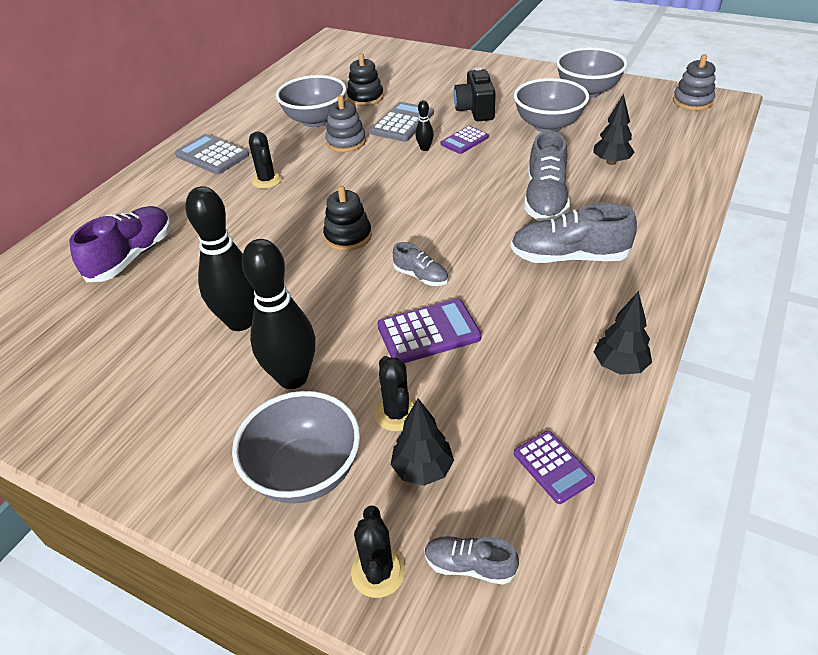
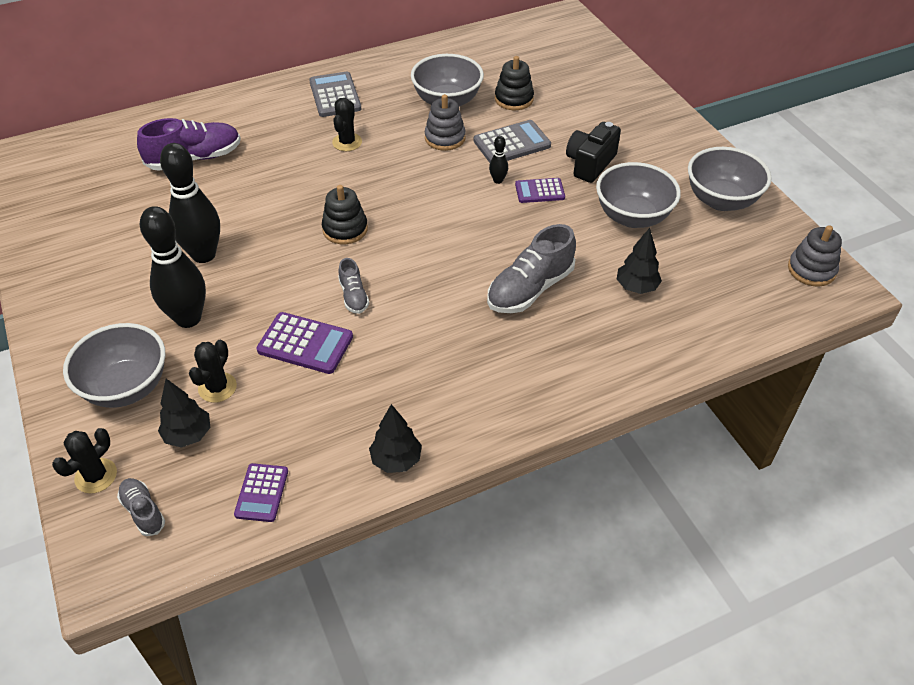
camera: 35 degrees right, 5 degrees up
grey shoe [510,202,637,263] -> none

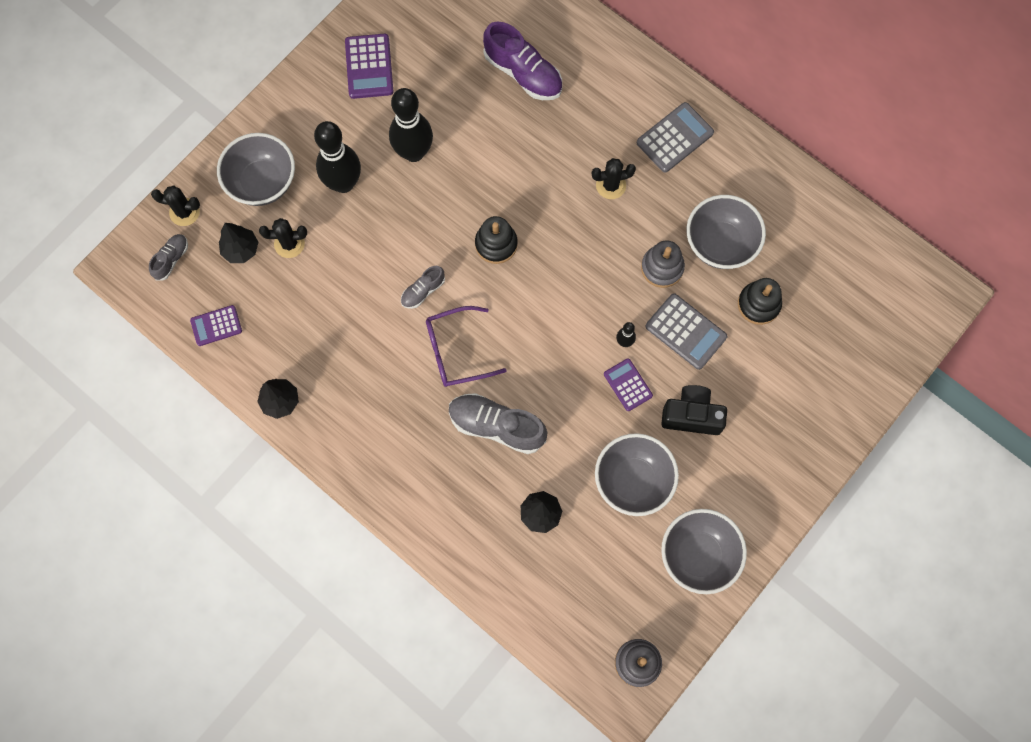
camera: 65 degrees right, 25 degrees up
purple calculator [256,312,353,374] -> purple calculator moved to [345,34,393,99]
none -> purple glasses [426,306,507,387]

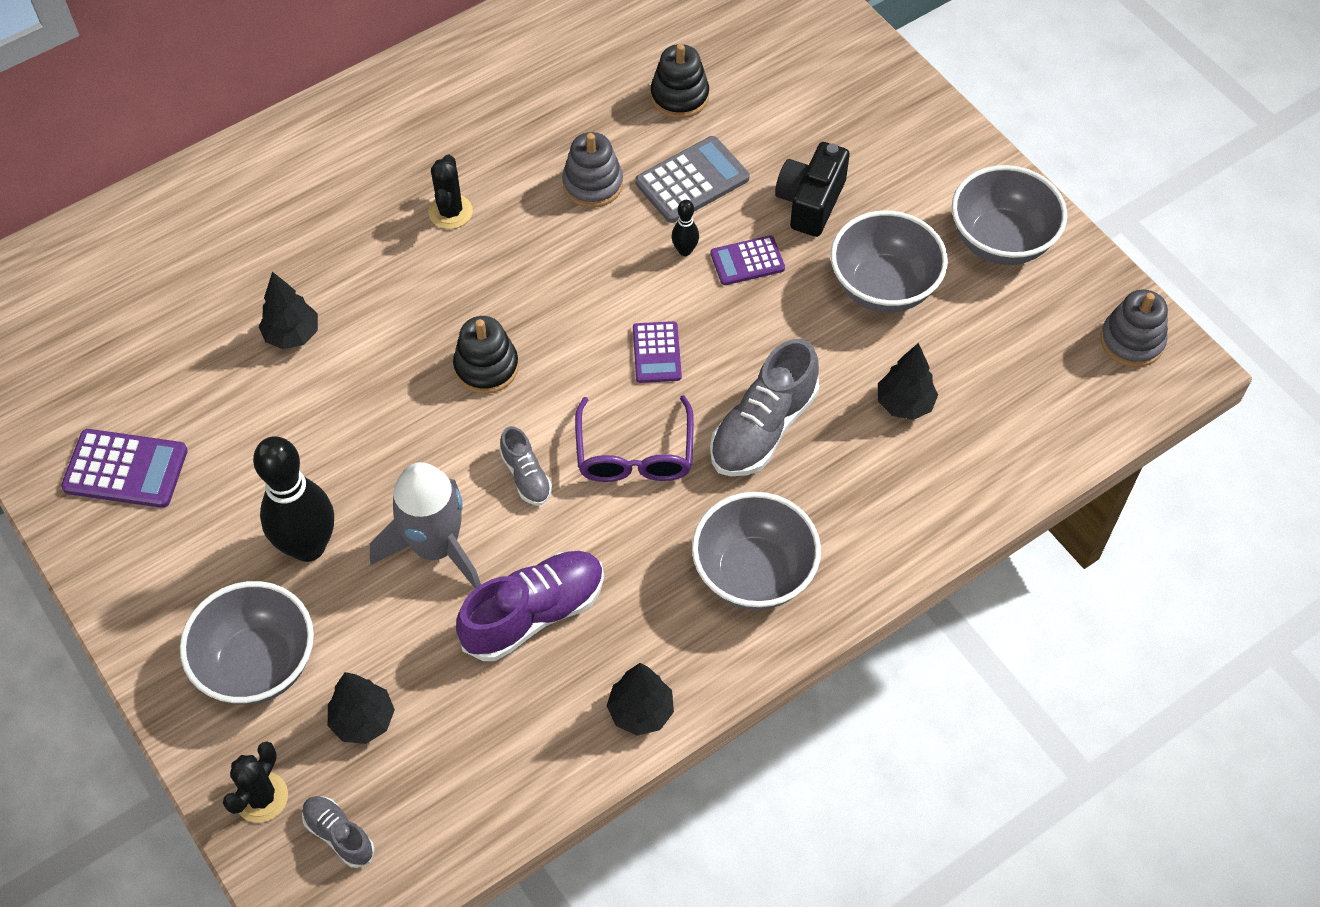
camera: 75 degrees left, 15 degrees down
purple calculator [190,305,242,346] -> purple calculator moved to [633,321,682,383]
black cactus [259,218,307,258] -> none
black bowling pin [389,88,433,162] -> none
purple shoe [483,22,562,100] -> purple shoe moved to [456,551,604,661]
grey calculator [637,102,714,173] -> none
grey bowl [686,195,766,269] -> grey bowl moved to [692,492,821,610]
none -> black tree [259,272,318,349]
none -> grey rocket [370,462,481,589]

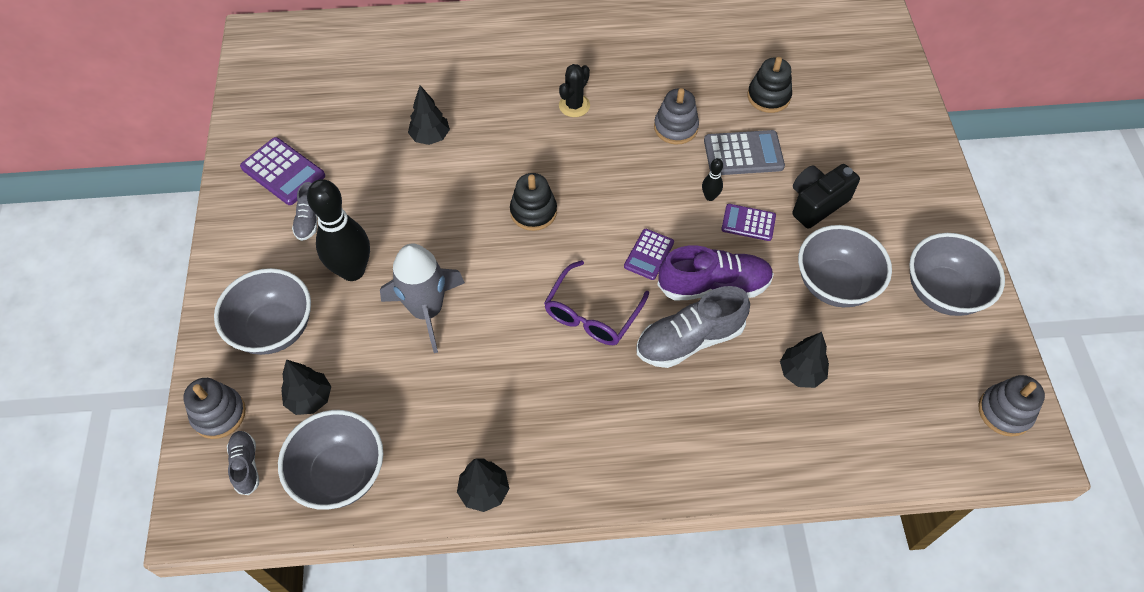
camera: 30 degrees right, 0 degrees up
black cactus [223,741,288,823] -> grey stacking toy [183,378,246,439]
purple shoe [456,551,604,661] -> purple shoe moved to [657,245,774,301]
grey shoe [500,426,552,505] -> grey shoe moved to [292,182,317,241]
grey bowl [692,492,821,610] -> grey bowl moved to [278,410,383,510]

